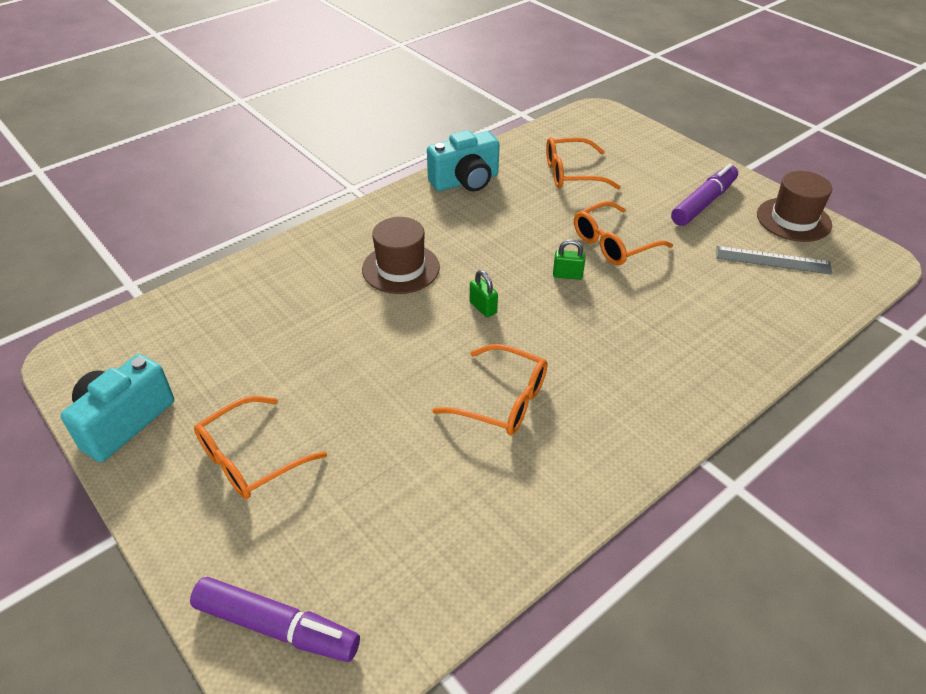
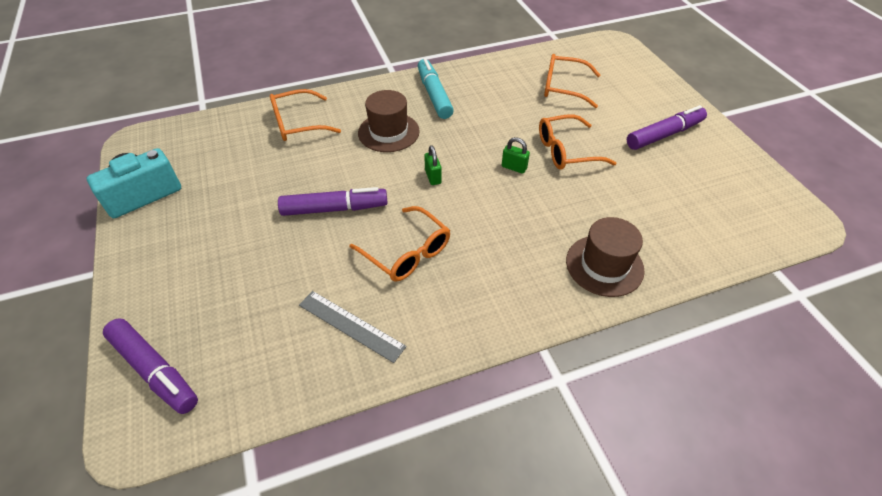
camera: 20 degrees right, 5 degrees up
orange glasses [194,396,327,499] -> orange glasses moved to [270,89,341,141]
turquoise camera [427,130,500,192] -> none
grey ruler [717,246,832,275] -> grey ruler moved to [299,291,407,363]
brown hat [757,171,832,242] -> brown hat moved to [566,217,645,297]
none -> purple marker [278,187,387,216]
none -> turquoise marker [418,58,454,119]

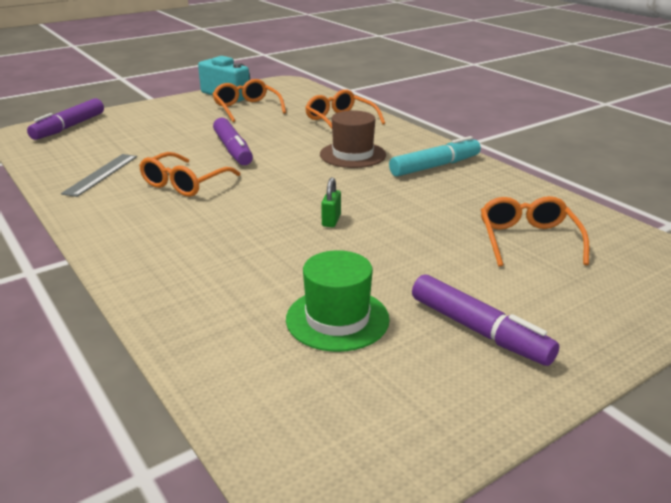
camera: 75 degrees right, 20 degrees down
green padlock [424,145,442,185] -> none
orange glasses [539,114,616,169] -> orange glasses moved to [213,79,286,122]
brown hat [566,217,645,297] -> none
none -> green hat [286,250,390,352]

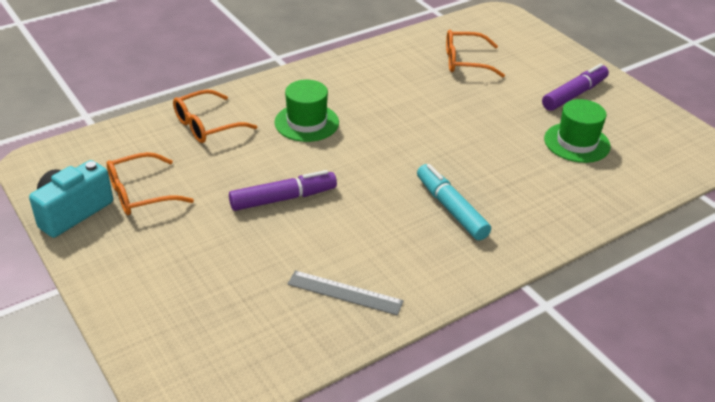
camera: 90 degrees left, 10 degrees up
purple marker [27,98,104,140] -> none
orange glasses [139,152,241,197] -> none
brown hat [320,110,386,168] -> green hat [274,80,339,142]
green padlock [321,177,341,227] -> none
turquoise marker [389,136,481,177] -> turquoise marker moved to [417,164,491,241]

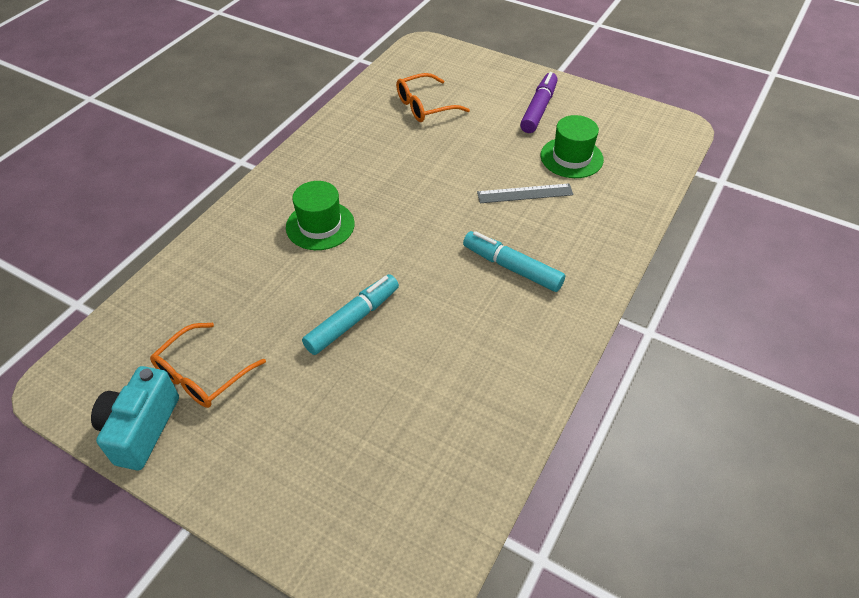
camera: 25 degrees left, 10 degrees up
orange glasses [173,89,257,143] -> none
purple marker [229,170,337,211] -> turquoise marker [302,274,399,355]
grey ruler [287,270,404,315] -> grey ruler moved to [477,183,574,203]

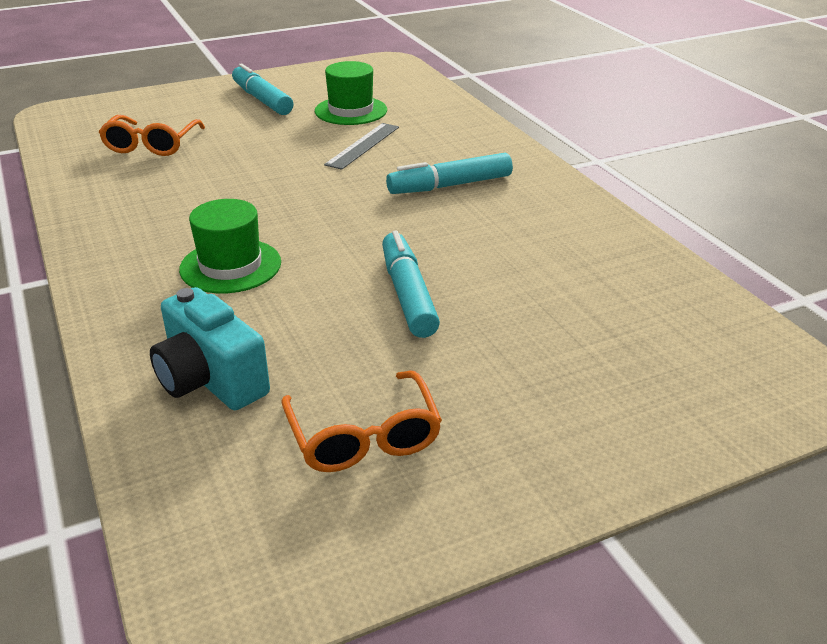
camera: 55 degrees left, 15 degrees down
turquoise camera [91,366,179,470] -> turquoise camera moved to [150,287,270,410]
purple marker [520,72,558,133] -> turquoise marker [232,63,293,115]

